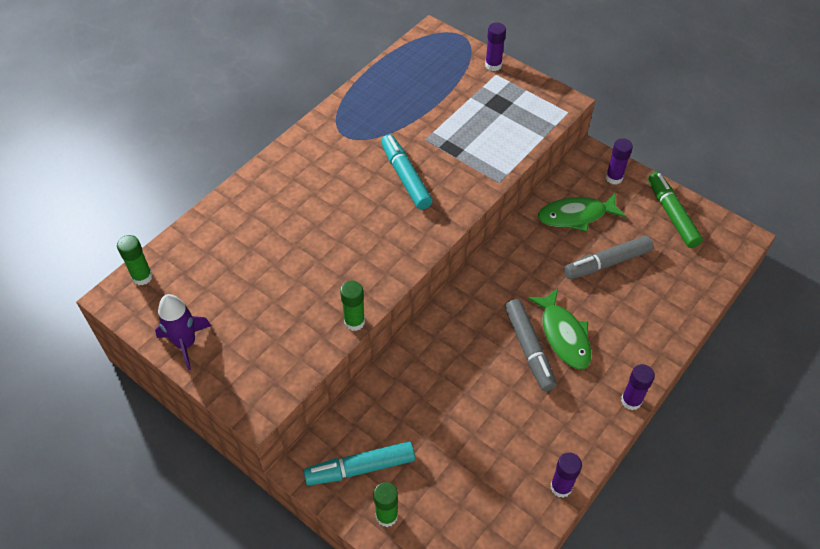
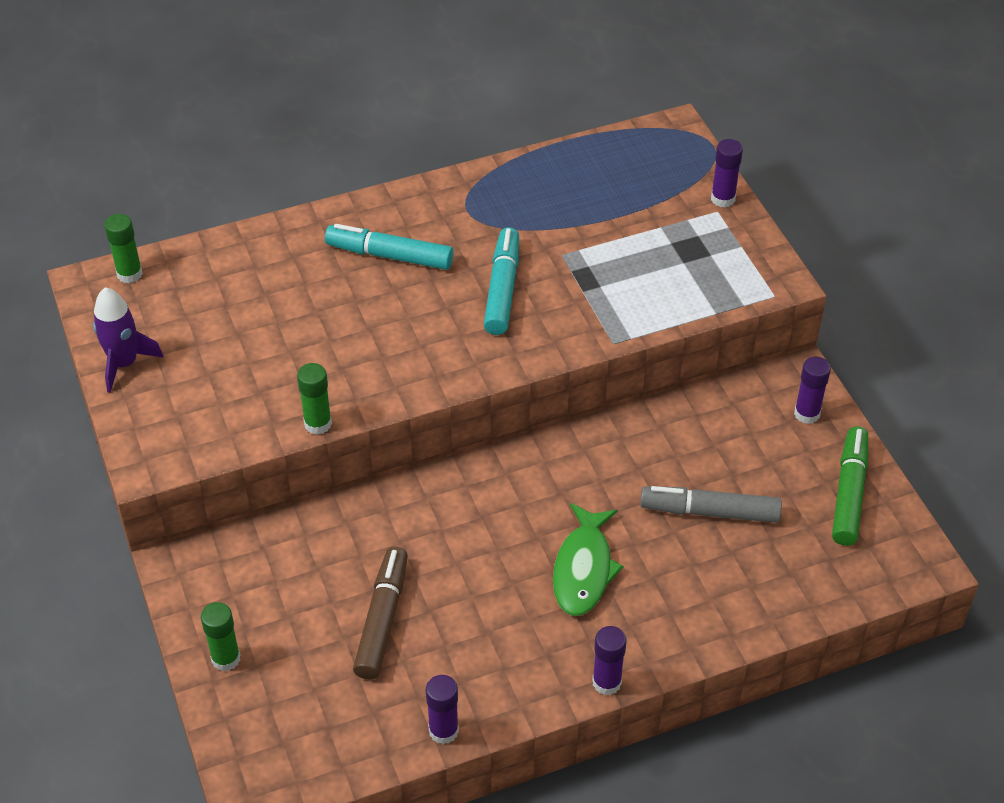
camera: 30 degrees right, 5 degrees down
turquoise marker [304,441,415,486] -> turquoise marker moved to [325,224,454,270]
grey marker [505,299,557,391] -> none
green fish [538,194,626,232] -> none
none -> brown marker [353,547,408,679]

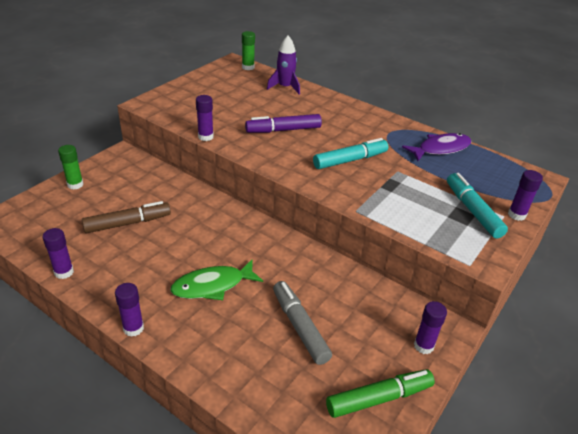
camera: 55 degrees right, 10 degrees down
purple rocket [93,287,163,393] -> purple rocket moved to [267,36,300,94]
green glue stick [297,363,332,435] -> purple glue stick [196,95,214,141]
turquoise marker [325,224,454,270] -> turquoise marker moved to [447,173,508,239]
none -> purple marker [245,114,322,133]
none -> purple fish [402,133,472,161]

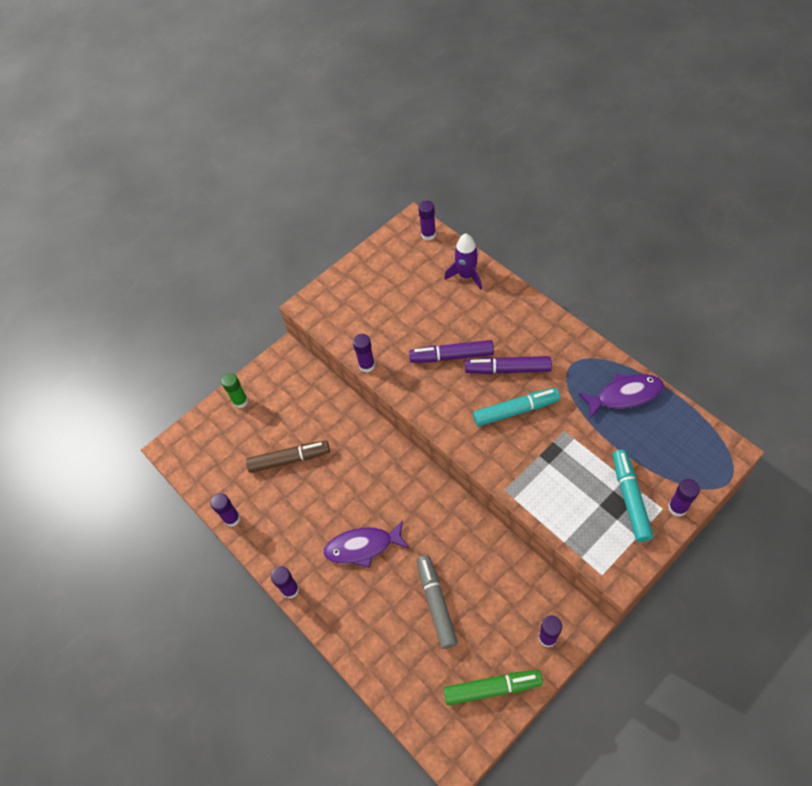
camera: 20 degrees right, 20 degrees up
green fish [170,259,263,300] -> purple fish [323,520,409,568]
green glue stick [242,31,255,70] -> purple glue stick [418,200,436,241]
none -> purple marker [465,356,552,374]

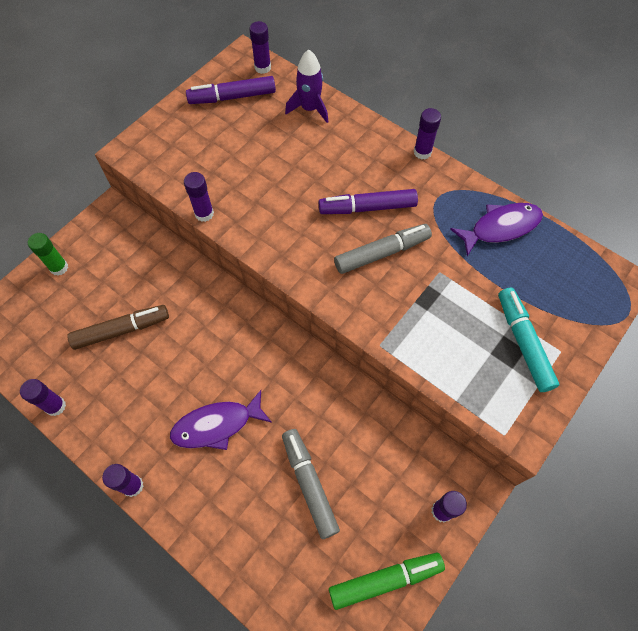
camera: 15 degrees left, 5 degrees up
purple marker [409,340,494,363] -> purple marker moved to [186,76,276,104]
turquoise marker [473,388,560,426] -> grey marker [334,224,432,274]
purple glue stick [668,479,700,517] -> purple glue stick moved to [414,108,441,160]

